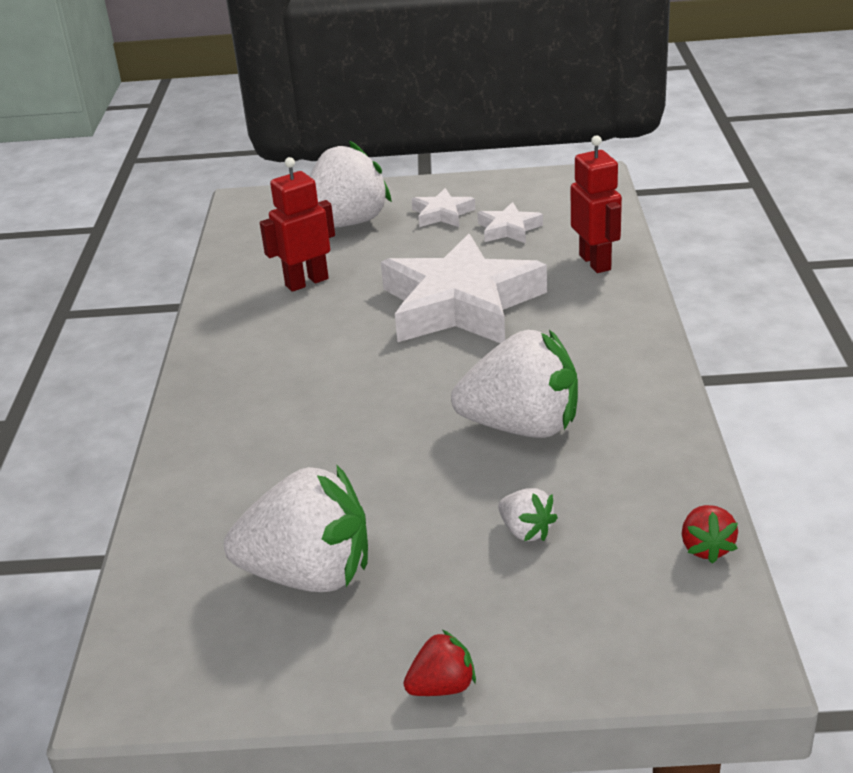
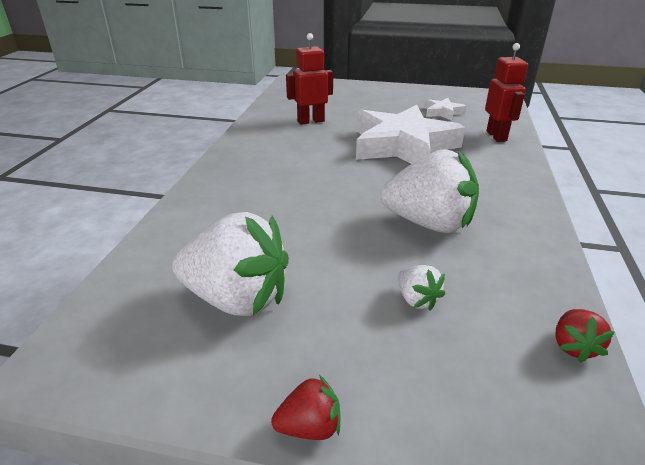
camera: 10 degrees right, 0 degrees up
white strawberry [310,141,392,228] -> none
white star [412,188,475,227] -> none

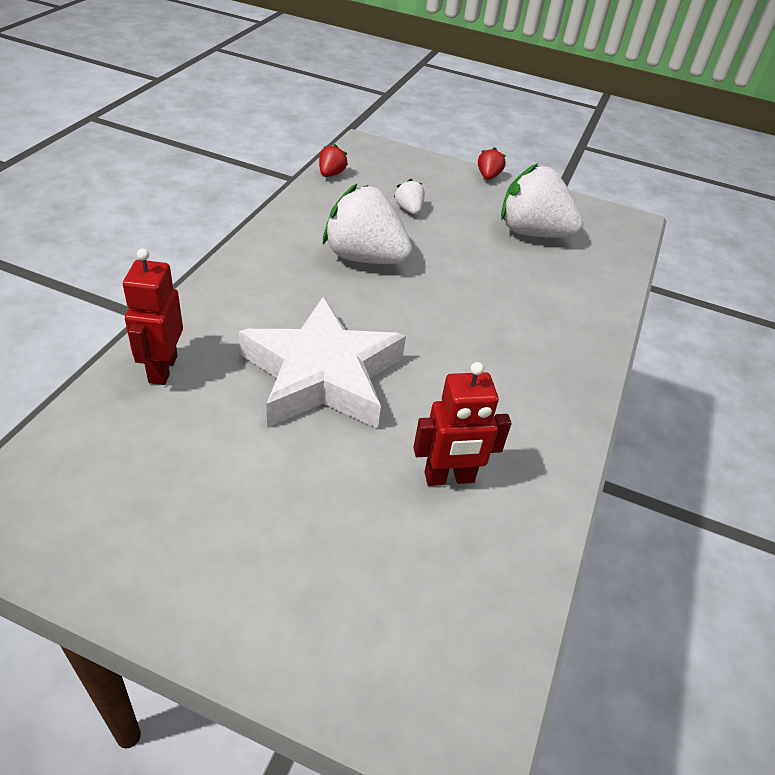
camera: 175 degrees left, 10 degrees up
red strawberry [271,375,341,440] -> red strawberry turned 105 degrees clockwise [478,147,506,180]
white star [424,98,466,121] -> none

